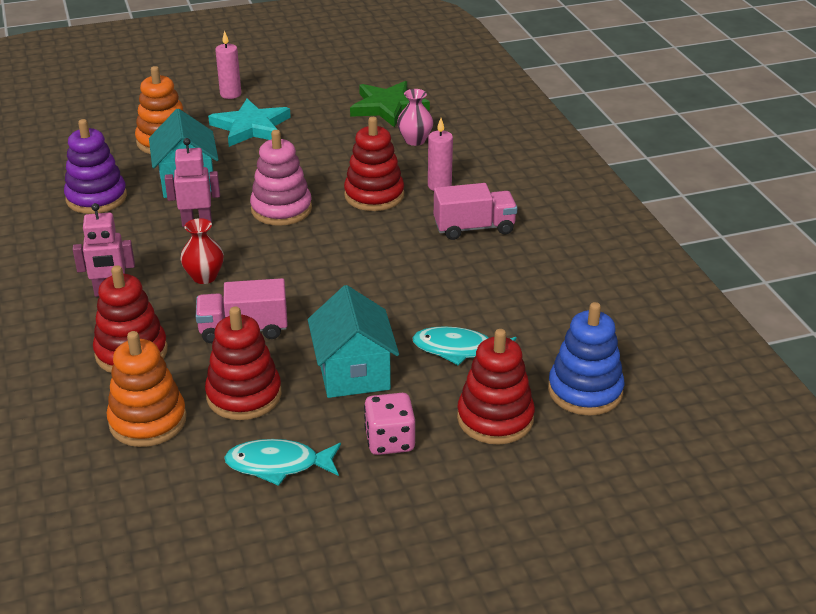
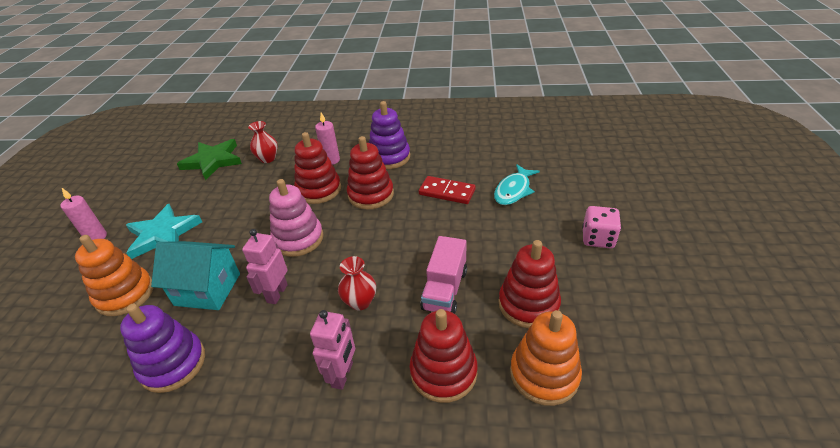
camera: 65 degrees left, 5 degrees up
turquoise fish [224,439,341,486] -> none
turquoise house [308,285,399,398] -> none
pink vase [397,89,433,146] -> red vase [248,121,278,163]
pink truck [434,183,517,240] -> purple stacking toy [369,101,410,169]
red stacking toy [457,329,535,445] -> red stacking toy moved to [347,136,394,209]
blue stacking toy [548,302,624,416] -> none
none -> red domino [419,176,476,204]

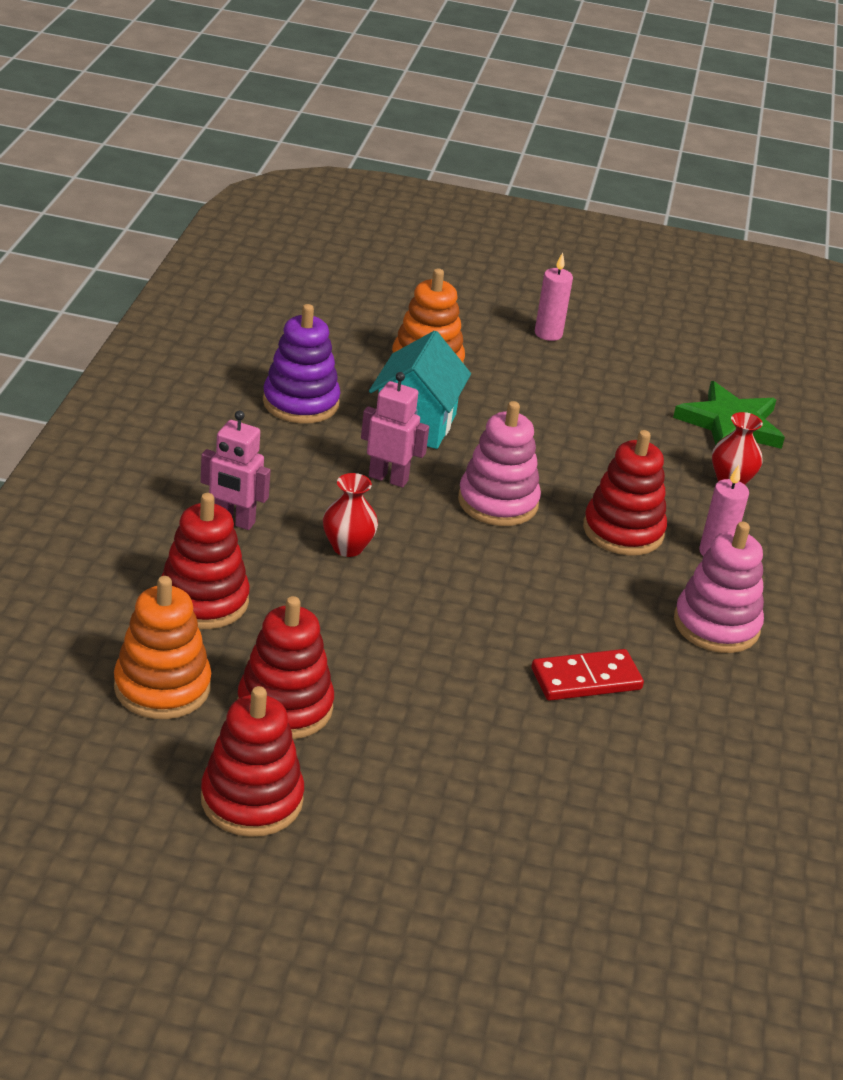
camera: 90 degrees right, 5 degrees down
turquoise star [126,204,202,259] -> none
red stacking toy [347,136,394,209] -> red stacking toy moved to [201,686,304,837]
purple stacking toy [369,101,410,169] -> pink stacking toy [674,522,764,653]
red domino [419,176,476,204] -> red domino turned 45 degrees clockwise [531,649,644,701]
pink truck [420,236,467,314] -> none
turquoise fish [494,164,540,205] -> none
pink dice [582,206,621,248] -> none

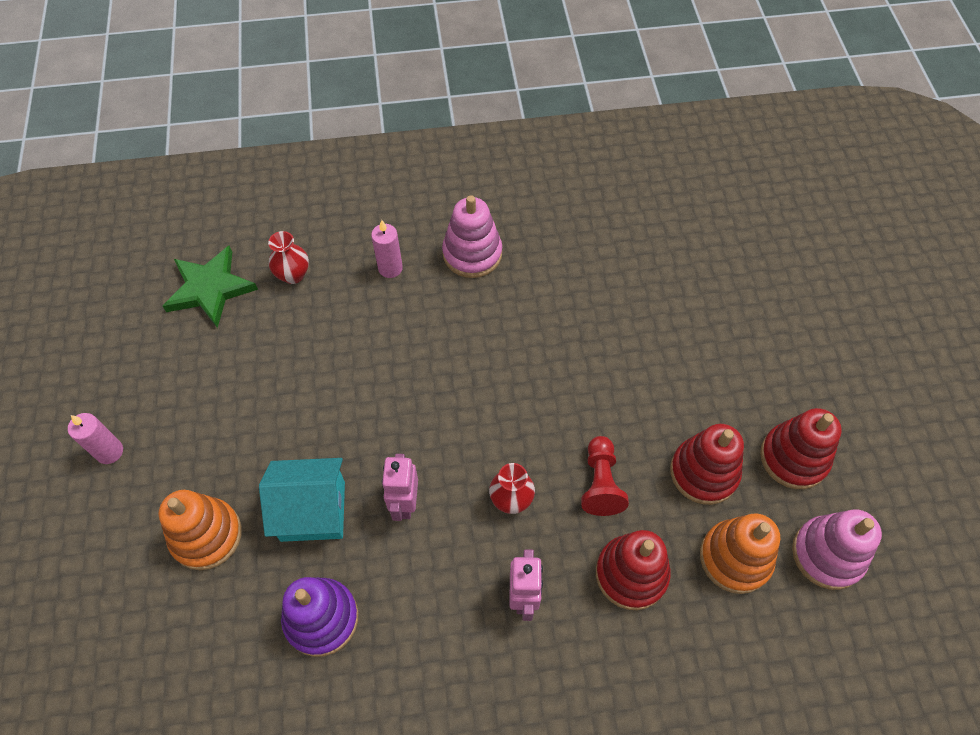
camera: 105 degrees left, 25 degrees up
pink stacking toy [458,401,541,526] -> pink stacking toy moved to [792,509,882,590]
red domino [531,649,644,701] -> none
red stacking toy [583,430,667,556] -> none
none -> red pawn [581,436,629,516]

